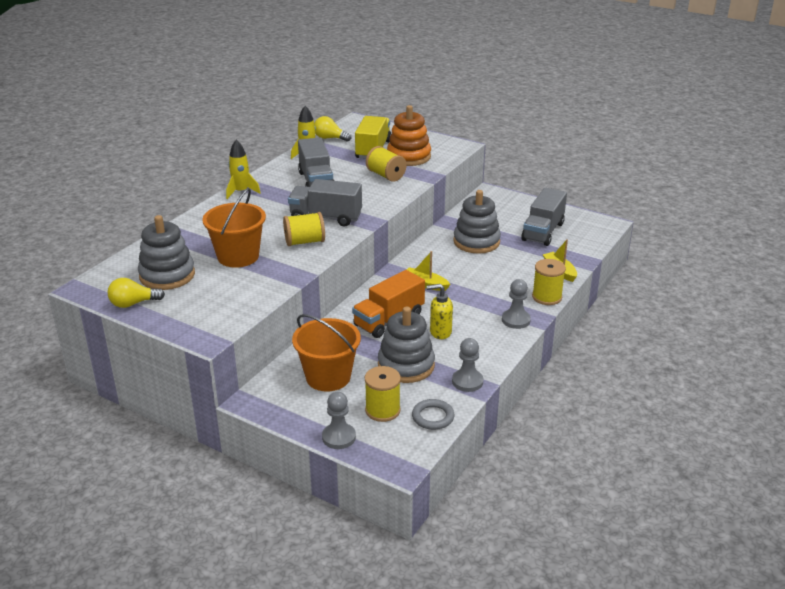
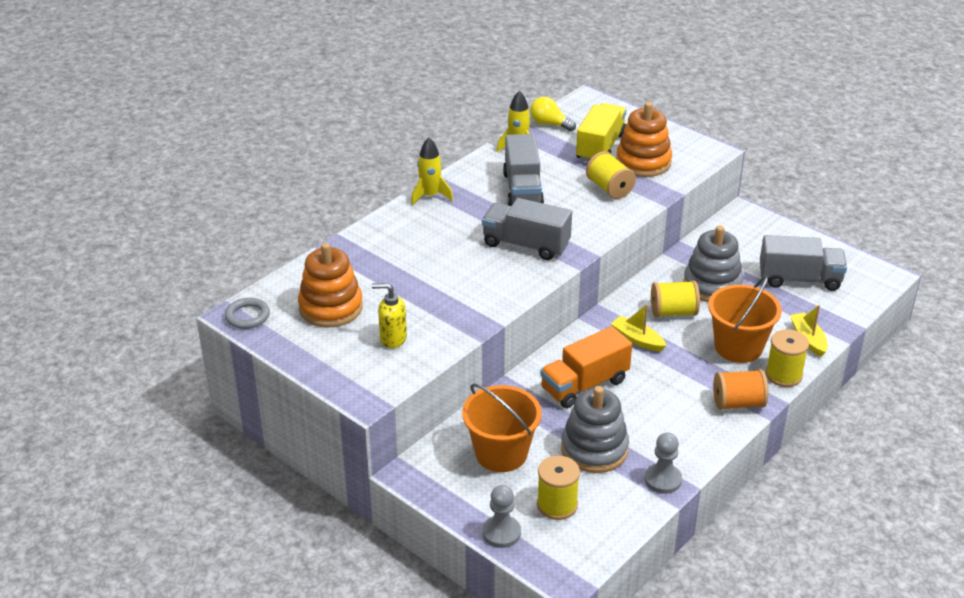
camera: 10 degrees right, 5 degrees up
yellow light bulb [108,278,165,308] -> none
grey stacking toy [138,215,195,290] -> orange stacking toy [298,243,363,327]
orange bucket [202,188,266,268] -> orange bucket moved to [708,275,782,363]
yellow spool [283,212,325,246] -> yellow spool moved to [651,280,700,317]
grey ring [412,399,454,430] -> grey ring moved to [225,298,270,329]
yellow soap dispenser [427,284,453,339] -> yellow soap dispenser moved to [371,283,407,348]
grey pawn [502,279,531,329] -> orange spool [713,369,768,410]
grey truck [521,188,567,246] -> grey truck turned 120 degrees counterclockwise [760,235,847,291]

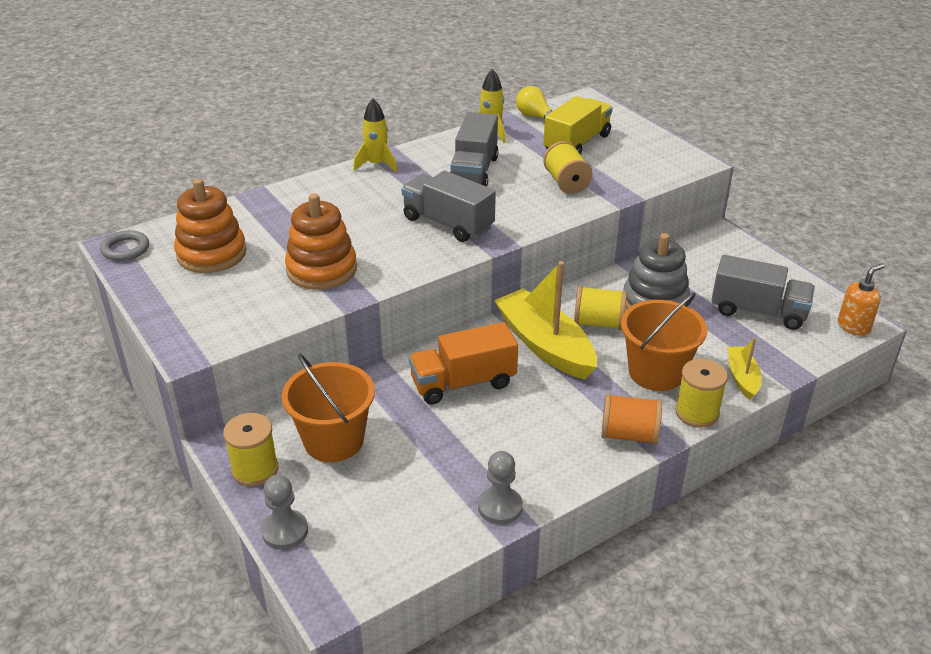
camera: 15 degrees right, 0 degrees up
yellow soap dispenser [371,283,407,348] -> none
yellow spool [537,456,580,520] -> yellow spool moved to [223,413,278,486]
grey stacking toy [561,386,629,473] -> none
yellow boat [611,304,667,352] -> yellow boat [494,261,597,379], size x1.98
orange stacking toy [616,102,672,177] -> orange stacking toy moved to [285,193,357,290]
none -> orange soap dispenser [838,263,885,336]

